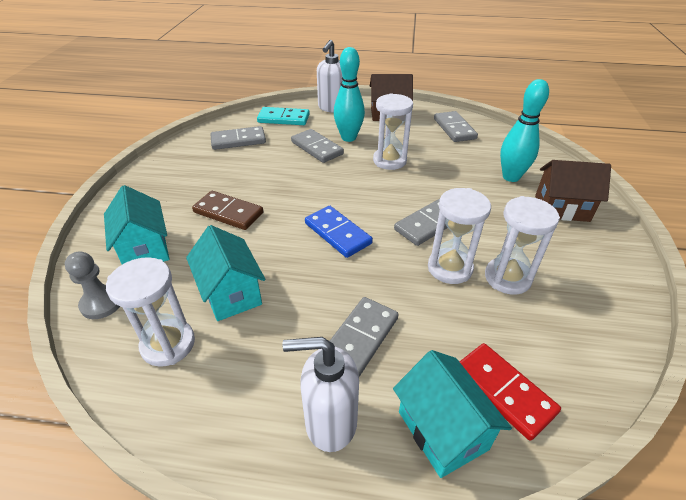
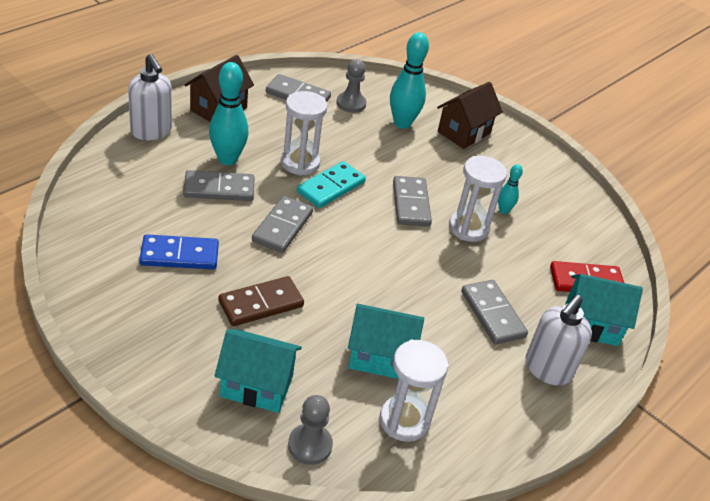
camera: 60 degrees left, 0 degrees up
grey domino [210,126,266,150] -> grey domino moved to [252,196,313,253]
turquoise domino [257,107,310,125] -> turquoise domino moved to [297,161,366,208]
blue domino [305,206,373,258] -> blue domino moved to [139,234,219,270]
white hourglass [485,196,560,295] -> turquoise bowling pin [498,164,523,214]
none -> grey pawn [337,59,366,113]

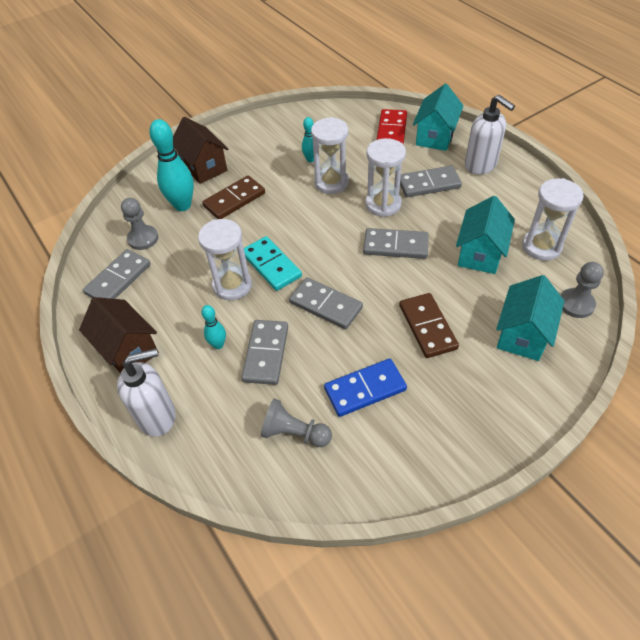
camera: 70 degrees left, 10 degrees up
blue domino [139,234,219,270] -> blue domino turned 60 degrees clockwise [324,359,407,417]
turquoise bowling pin [209,62,248,165] -> turquoise bowling pin [201,305,226,349], size x0.52
grey domino [393,176,432,227] -> grey domino moved to [363,228,429,259]
none -> brown domino [202,176,265,219]
none -> grey pawn [261,398,332,447]
none -> white hourglass [365,138,406,217]

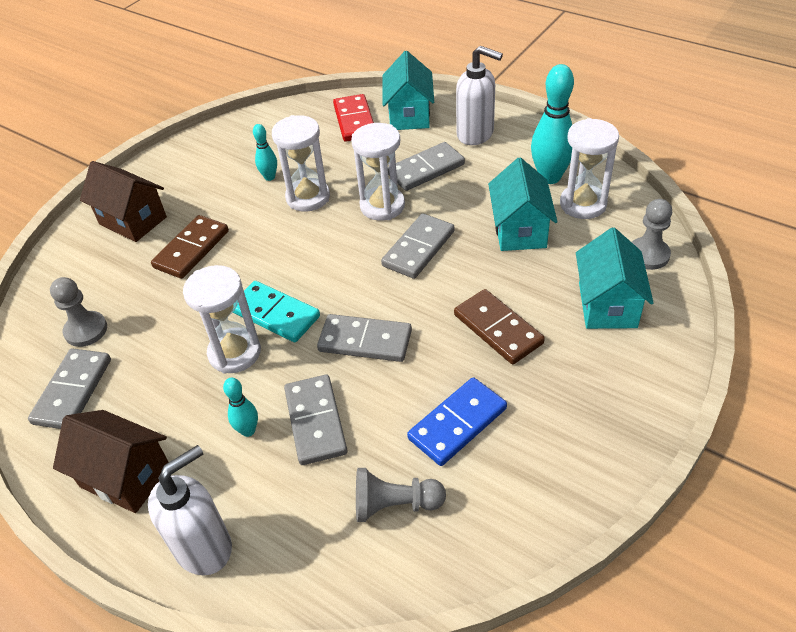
camera: 20 degrees left, 5 degrees down
turquoise bowling pin [149,119,194,211] -> turquoise bowling pin moved to [531,64,574,184]
grey domino [363,228,429,259] -> grey domino turned 45 degrees counterclockwise [381,213,455,279]

